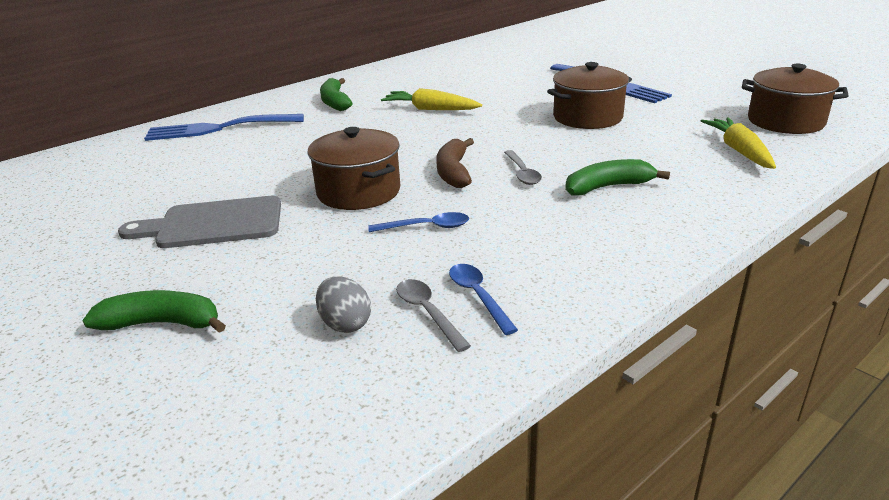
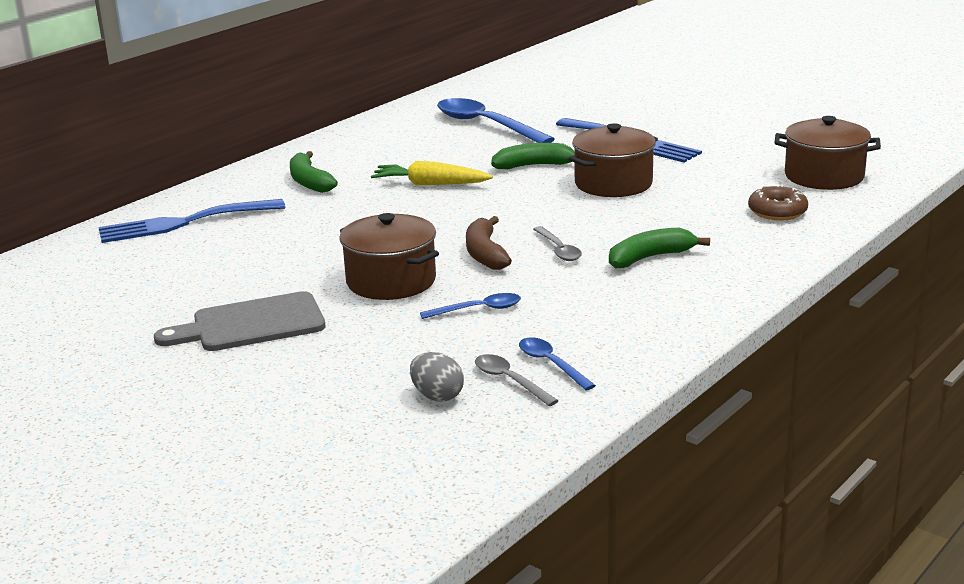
camera: 10 degrees left, 5 degrees down
green banana [83,290,226,333] -> green banana moved to [491,143,574,169]
yellow carrot [701,117,776,169] -> brown donut [748,185,808,220]
none -> blue spoon [437,98,555,143]

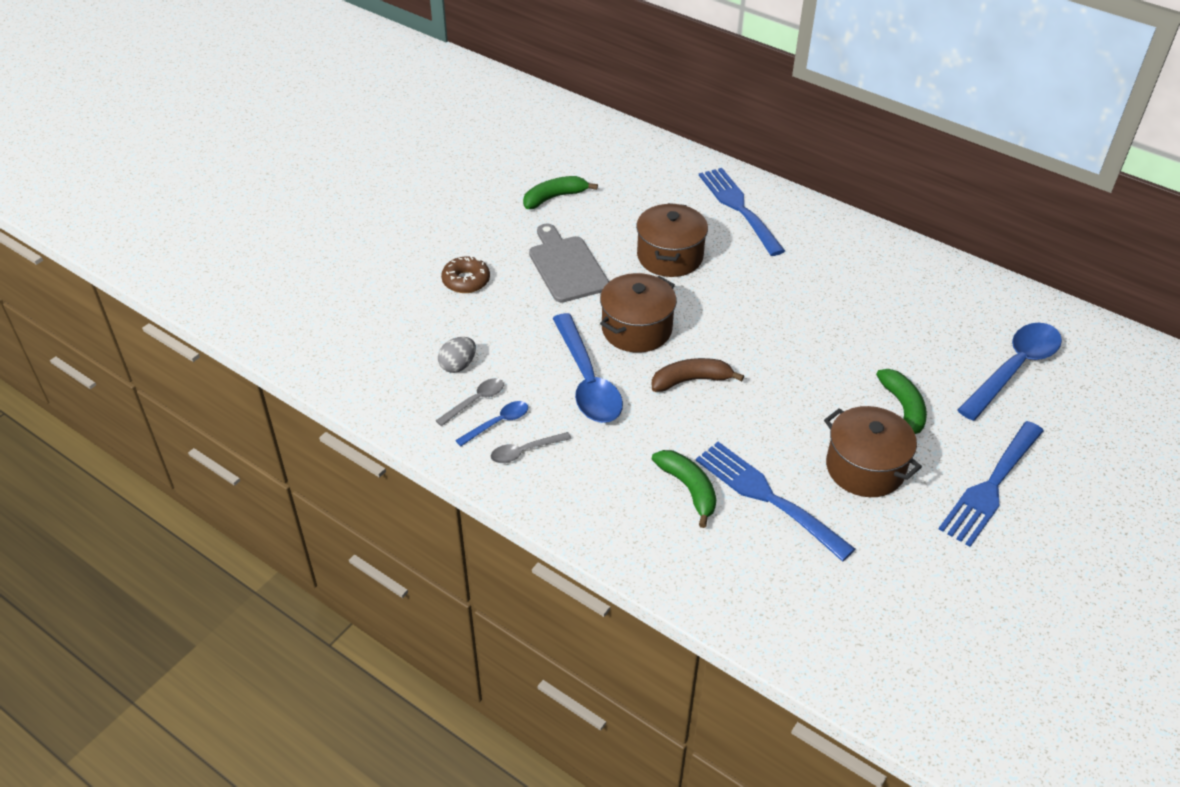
camera: 85 degrees right, 20 degrees up
green banana [290,151,338,193] -> green banana moved to [523,176,598,209]
yellow carrot [371,161,493,185] -> none
blue spoon [420,293,521,319] -> blue spoon [553,313,623,423], size x2.05
grey spoon [533,226,582,261] -> grey spoon moved to [491,432,571,463]
brown donut [748,185,808,220] -> brown donut moved to [441,256,490,293]
brown pot [774,116,881,190] -> brown pot moved to [636,203,708,277]
none -> blue fork [696,442,855,561]

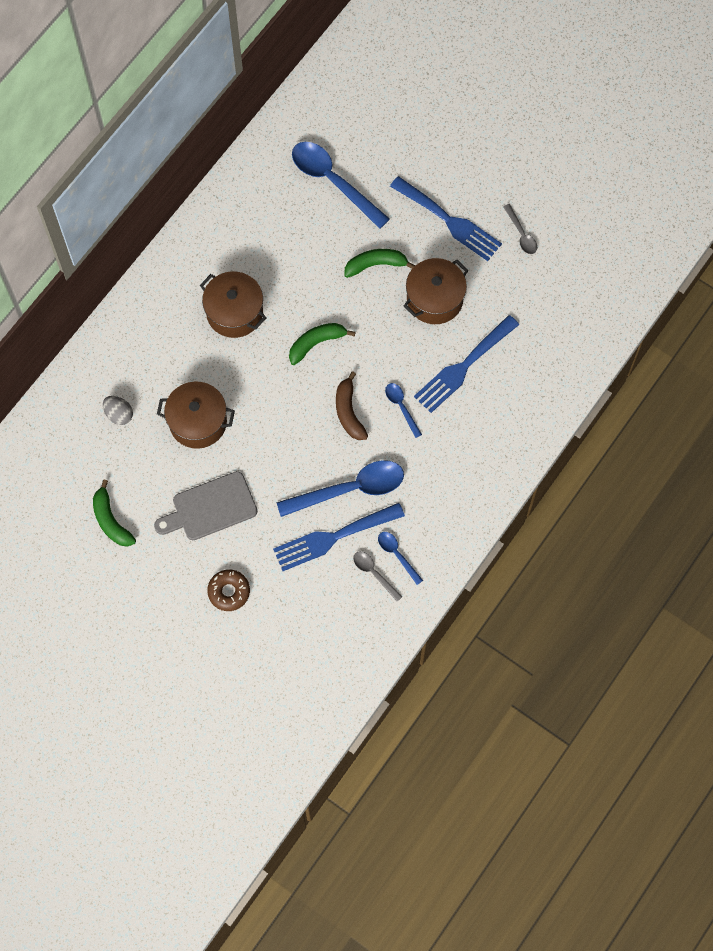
camera: 90 degrees left, 25 degrees up
grey egg [438,337,476,373] -> grey egg moved to [103,396,133,425]
grey spoon [491,432,571,463] -> grey spoon moved to [503,204,537,254]
brown pot [600,273,677,353] -> brown pot moved to [200,272,266,338]
green banana [652,450,716,528] -> green banana moved to [289,323,355,365]
blue fork [699,168,785,256] -> blue fork moved to [273,503,405,571]
none -> blue spoon [385,383,422,438]

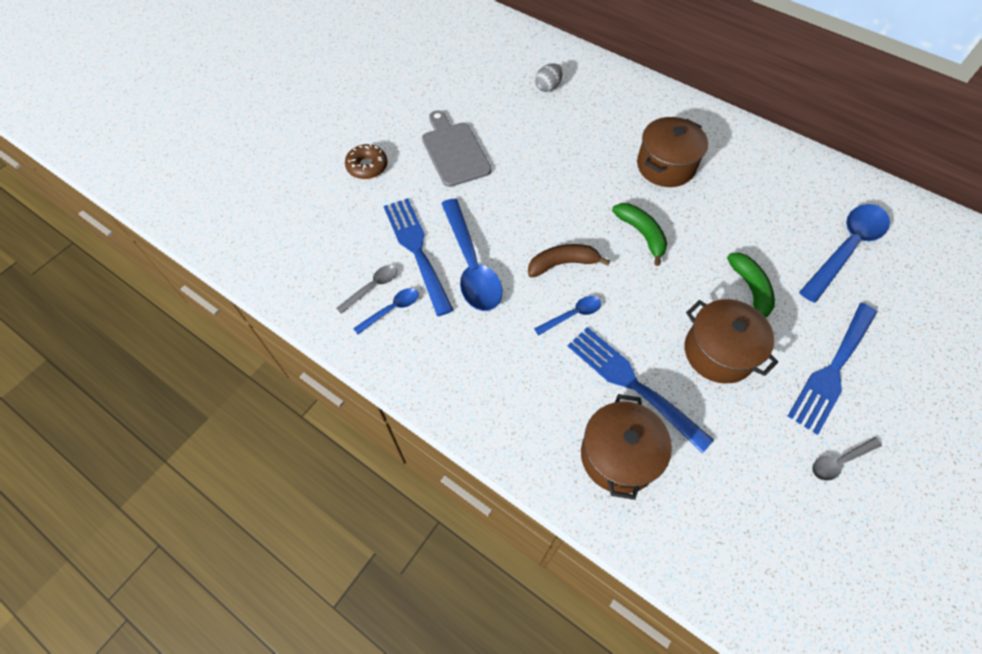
camera: 90 degrees right, 10 degrees down
green banana [93,480,136,547] -> none
brown pot [157,382,235,449] -> brown pot moved to [581,394,672,500]

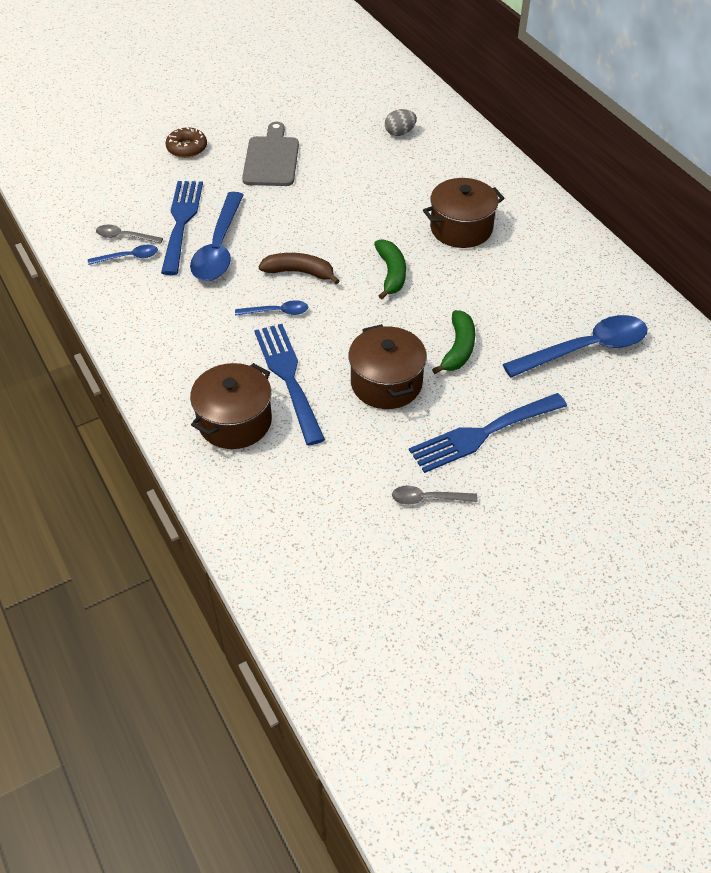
camera: 25 degrees right, 10 degrees down
grey spoon [336,265,397,314] -> grey spoon turned 150 degrees counterclockwise [96,225,163,244]

